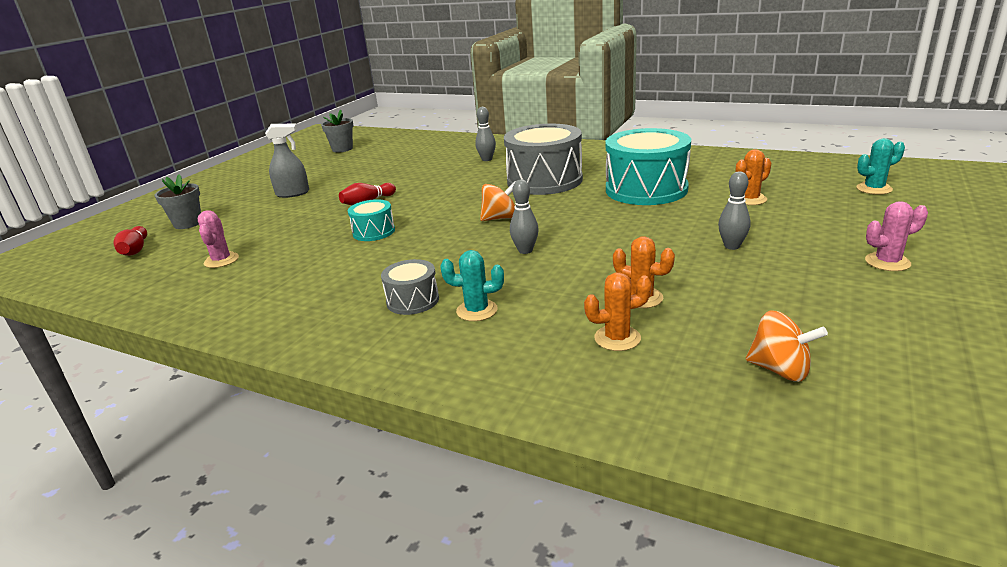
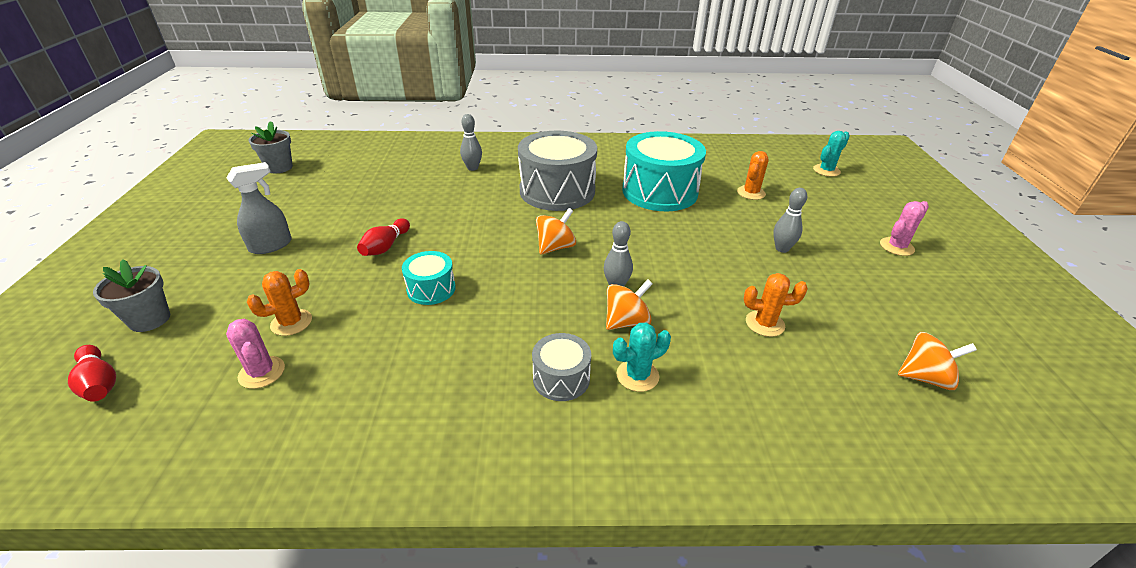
camera: 30 degrees left, 10 degrees up
orange cactus [584,272,652,351] -> orange cactus moved to [247,269,312,336]
none -> orange spinning top [606,279,653,330]

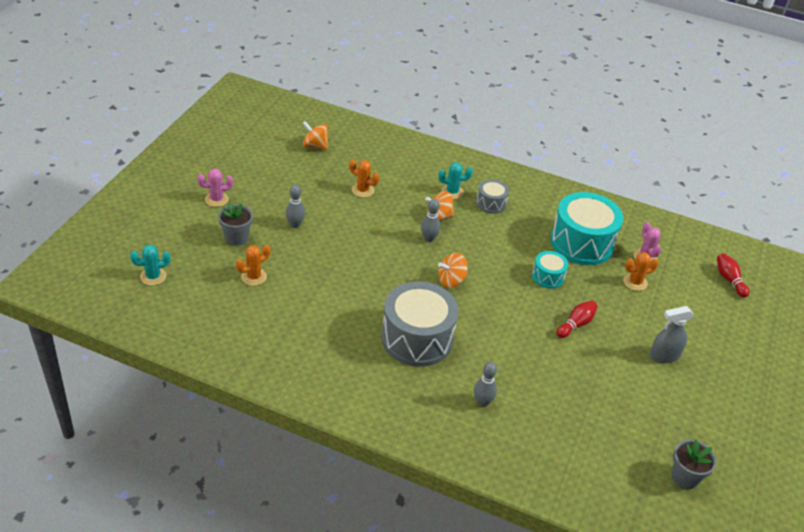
camera: 160 degrees left, 5 degrees up
grey flower pot [93,259,170,332] -> grey flower pot moved to [218,202,253,246]
turquoise drum [622,131,706,211] -> turquoise drum moved to [550,192,623,265]

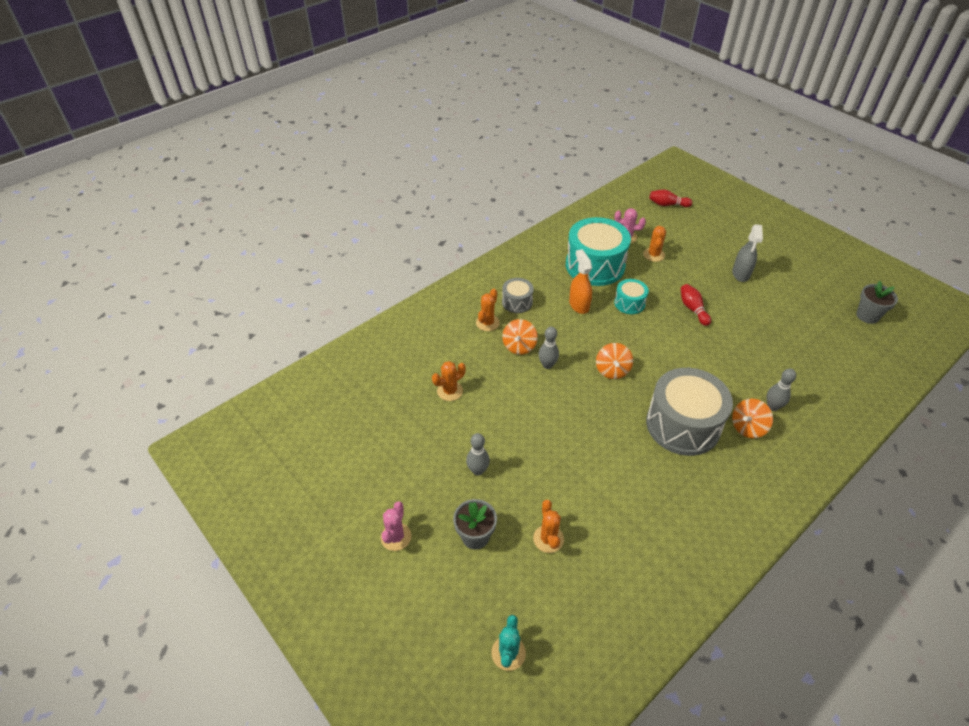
camera: 60 degrees left, 5 degrees up
orange spinning top [302,121,328,150] -> orange spinning top moved to [732,399,773,438]
turquoise cactus [438,162,473,199] -> orange cactus [476,289,500,331]
none -> orange spray bottle [569,249,592,314]

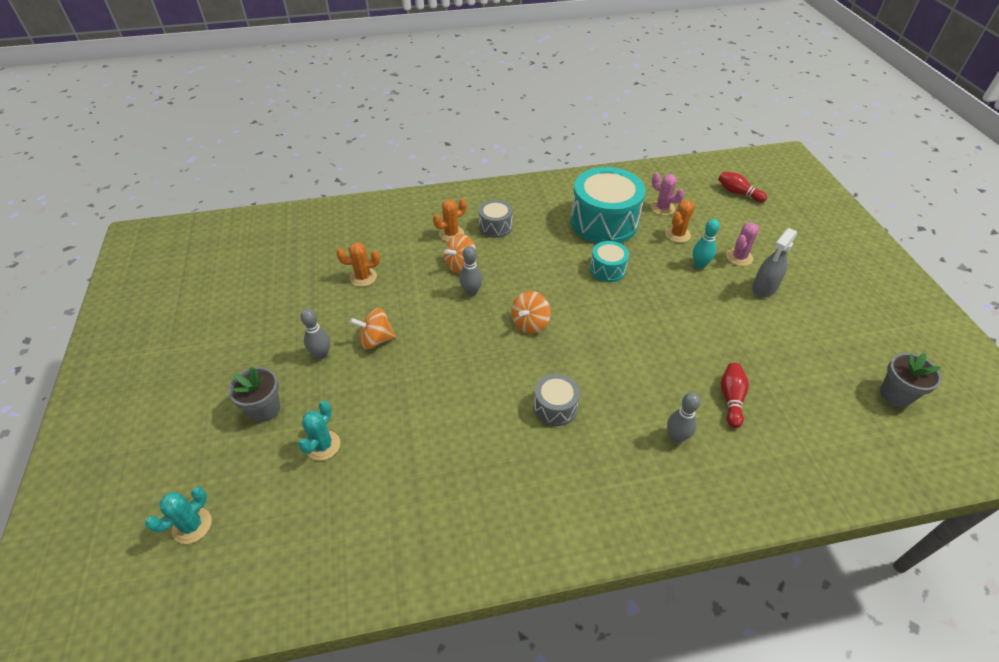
camera: 30 degrees right, 0 degrees up
pink cactus [381,501,411,551] -> pink cactus moved to [726,222,759,266]
orange cactus [533,500,564,553] -> turquoise cactus [298,401,340,461]
orange spray bottle [569,249,592,314] -> none
grey drum [646,368,733,456] -> grey drum [534,374,580,426], size x0.49
red bowling pin [681,284,711,326] -> red bowling pin moved to [721,363,749,428]
orange spinning top [732,399,773,438] -> orange spinning top moved to [350,308,396,349]
none -> turquoise bowling pin [693,219,720,269]

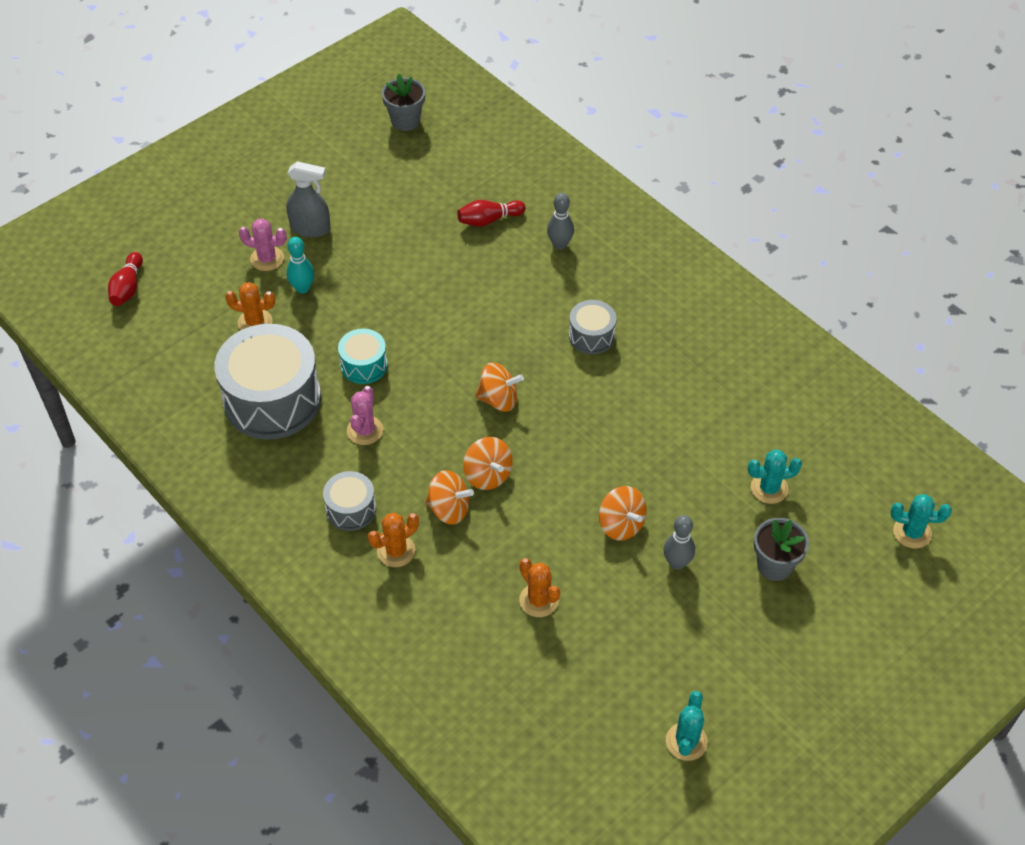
camera: 120 degrees left, 5 degrees up
orange cactus [433,198,466,242] -> orange cactus turned 60 degrees counterclockwise [368,513,419,567]
grey bowling pin [459,246,482,296] -> orange spinning top [463,437,513,490]
turquoise drum [570,167,646,244] -> grey drum [214,324,321,440]
pink cactus [651,173,685,215] -> pink cactus moved to [347,386,383,445]
none -> turquoise cactus [666,691,708,761]

